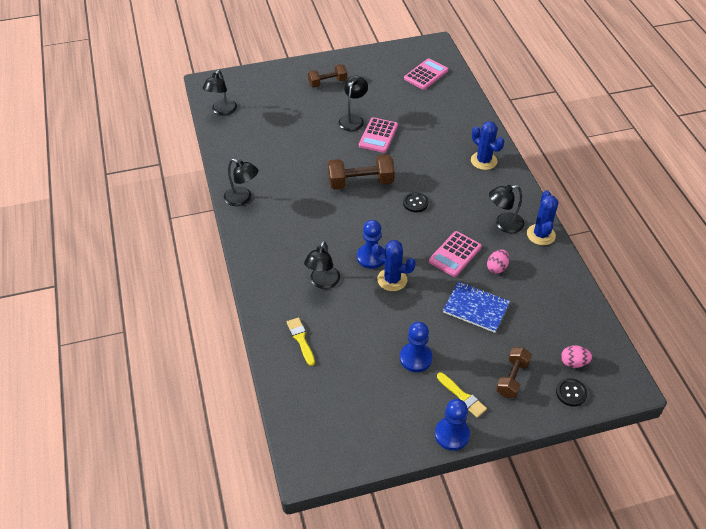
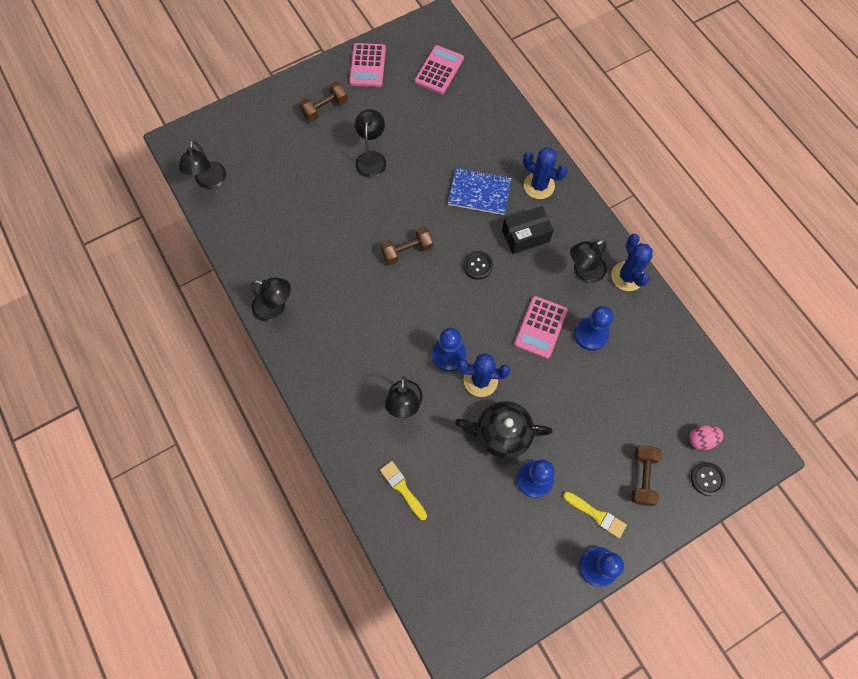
camera: 15 degrees left, 20 degrees up
brown dumbbell [328,154,395,189] -> brown dumbbell [380,226,433,265], size x0.65
pink calculator [359,117,398,153] -> pink calculator moved to [349,43,386,87]
blue notebook [443,282,510,333] -> blue notebook moved to [448,168,512,215]
pink egg [487,250,509,274] -> blue pawn [574,306,614,351]
none -> black teapot [455,401,553,459]
none -> black box [502,206,554,254]

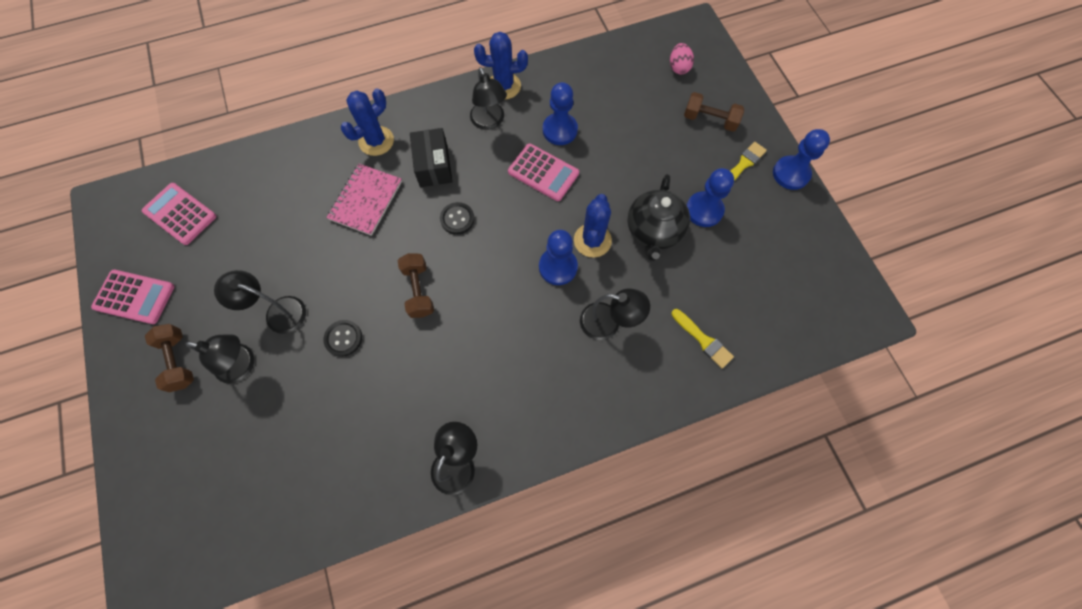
camera: 80 degrees left, 0 degrees up
black lamp [179,140,226,189] -> black lamp moved to [185,334,254,384]
yellow brush [380,461,427,520] -> yellow brush turned 105 degrees counterclockwise [671,309,734,368]
blue notebook [448,168,512,215] -> pink notebook [326,164,402,236]
black button [691,462,726,496] -> black button moved to [323,320,362,357]

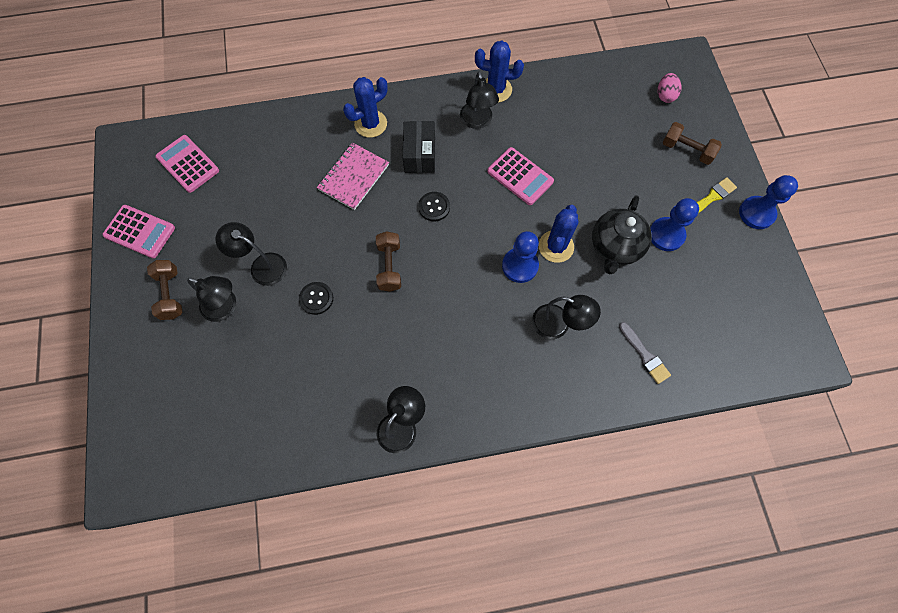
camera: 10 degrees right, 0 degrees up
blue pawn [543,82,578,145] -> none
yellow brush [671,309,734,368] -> grey brush [619,322,671,384]

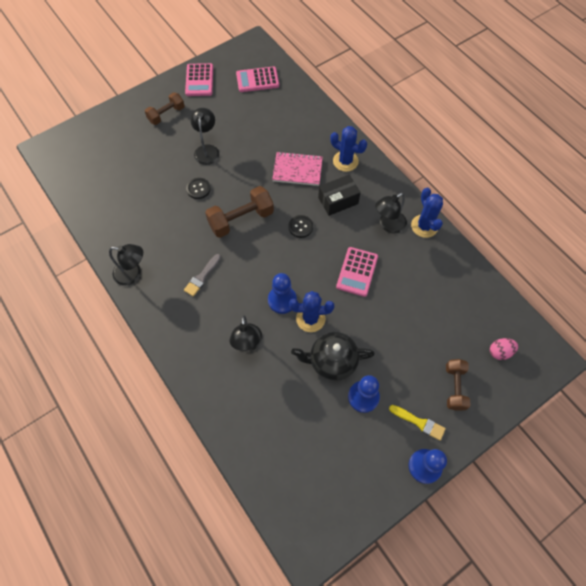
camera: 65 degrees right, 5 degrees down
pink calculator [155,135,219,193] -> pink calculator turned 120 degrees counterclockwise [236,66,279,92]
black lamp [187,276,236,322] -> none
brown dumbbell [376,231,401,292] -> brown dumbbell [205,186,274,238], size x1.53
grey brush [619,322,671,384] -> grey brush moved to [184,254,221,297]

